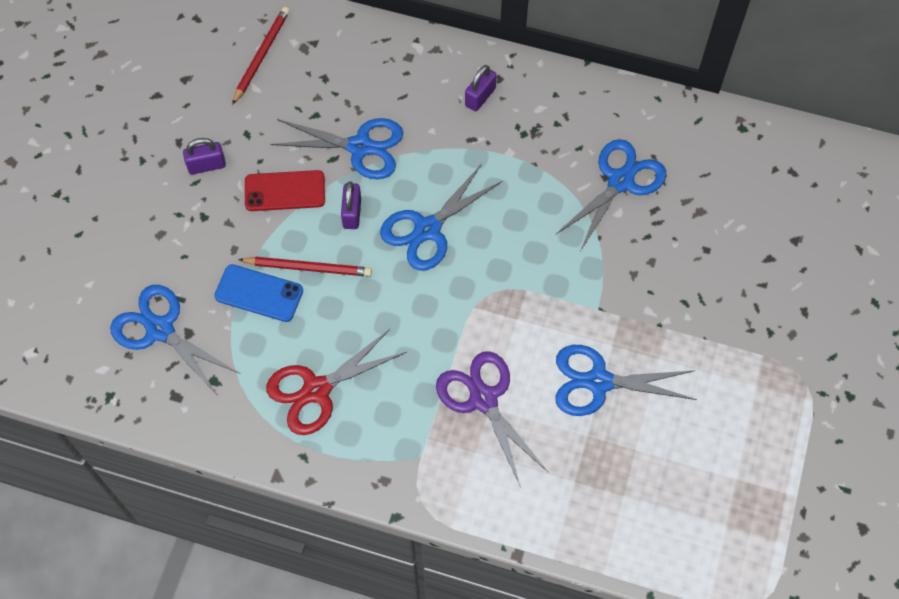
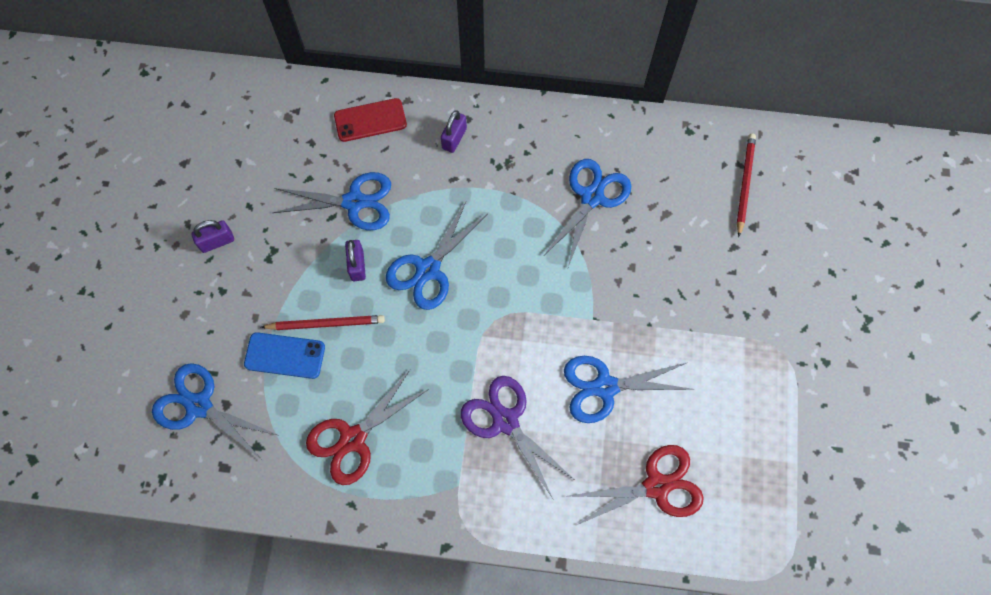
camera: 10 degrees left, 5 degrees up
red pencil [232,7,290,105] -> red pencil moved to [737,134,756,237]
red phone [245,170,325,211] -> red phone moved to [334,98,407,142]
none -> red scissors [570,445,704,526]

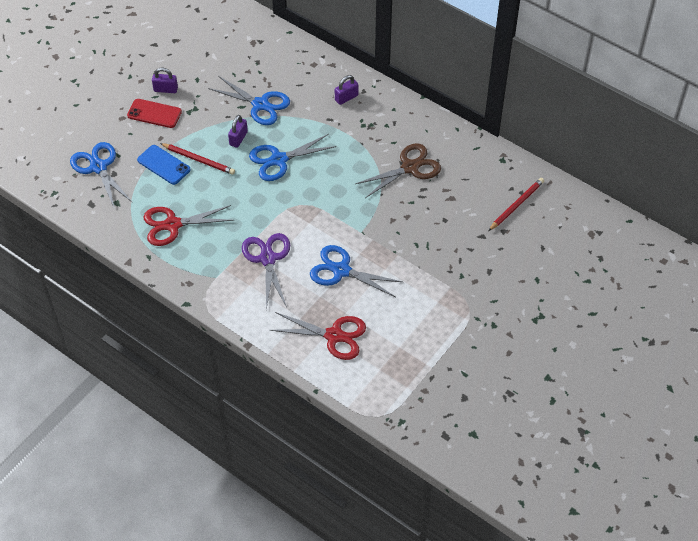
camera: 30 degrees right, 15 degrees down
red phone [334,98,407,142] -> red phone moved to [127,99,182,128]
blue scissors [544,159,631,267] -> brown scissors [355,143,441,198]

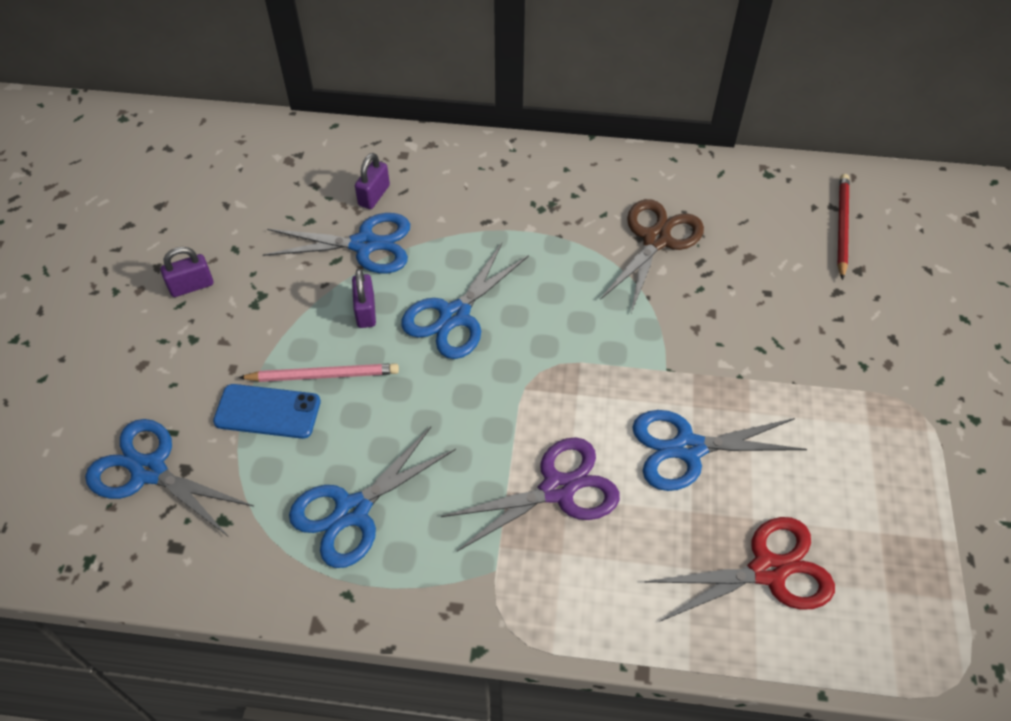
camera: 30 degrees left, 0 degrees up
red phone [127,99,182,128] -> none
red scissors [143,205,234,246] -> blue scissors [289,427,456,568]
red pencil [160,143,235,175] -> pink pencil [238,363,399,382]
purple scissors [242,233,290,310] -> purple scissors turned 105 degrees clockwise [441,437,620,551]
purple padlock [335,75,358,105] -> purple padlock moved to [355,153,390,209]

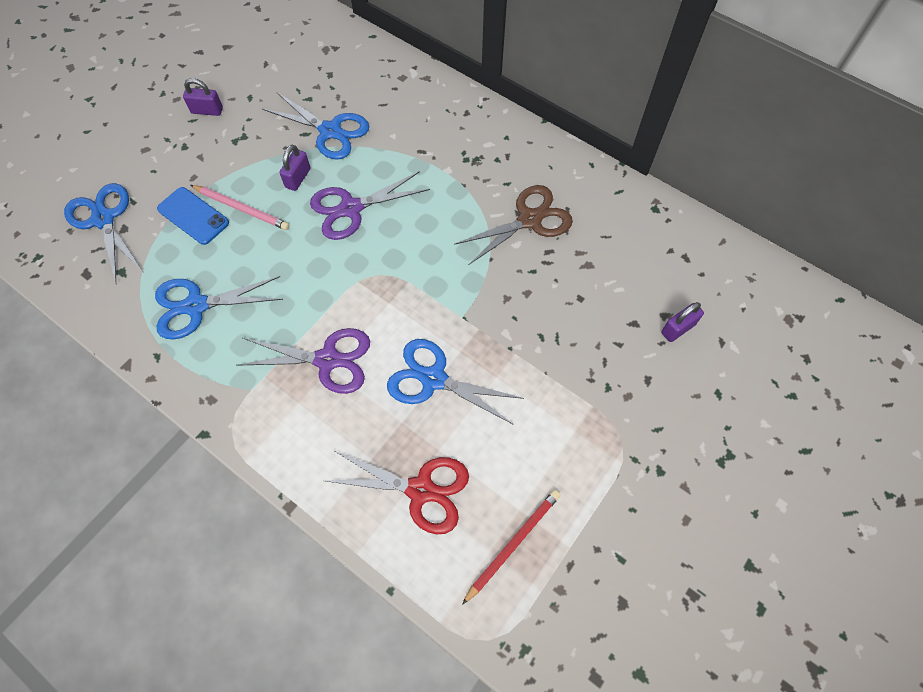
camera: 30 degrees right, 10 degrees up
purple padlock [355,153,390,209] -> purple padlock moved to [661,302,704,342]
blue scissors [401,243,529,359] -> purple scissors [310,171,430,240]
red pencil [837,174,849,280] -> red pencil moved to [462,490,560,605]

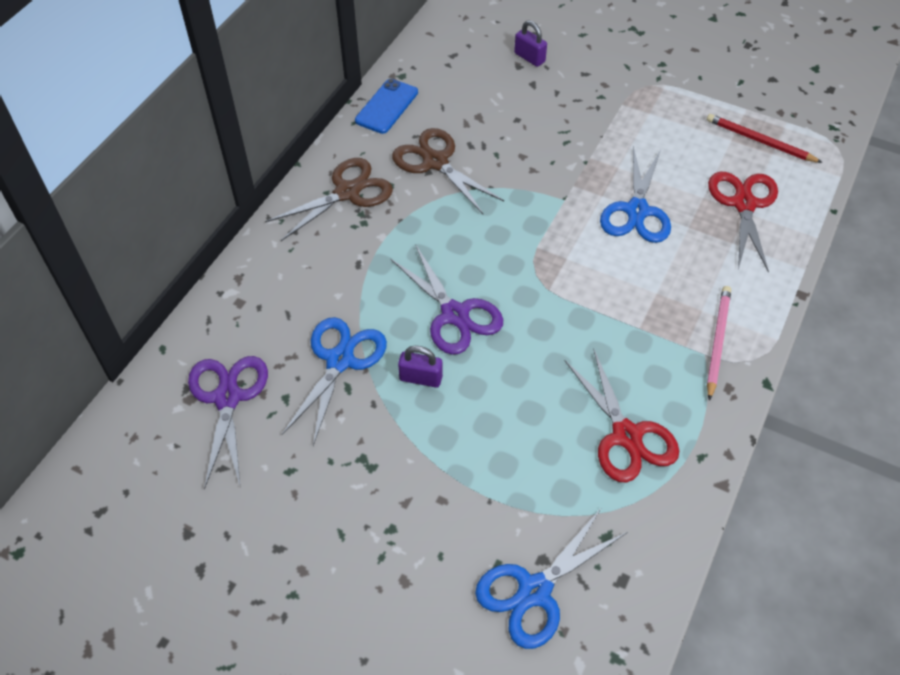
camera: 100 degrees left, 10 degrees down
blue scissors [155,276,283,340] -> red scissors [565,349,679,482]
blue phone [157,187,229,245] -> blue phone moved to [355,79,418,134]
purple padlock [183,78,223,116] -> none
pink pencil [191,185,289,230] -> pink pencil moved to [707,286,731,401]
purple scissors [236,328,370,394] -> purple scissors moved to [188,356,268,490]
none -> brown scissors [265,158,393,241]

